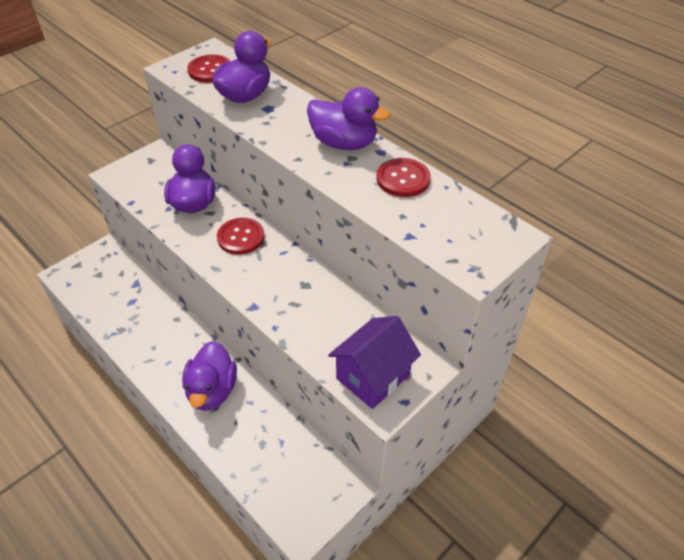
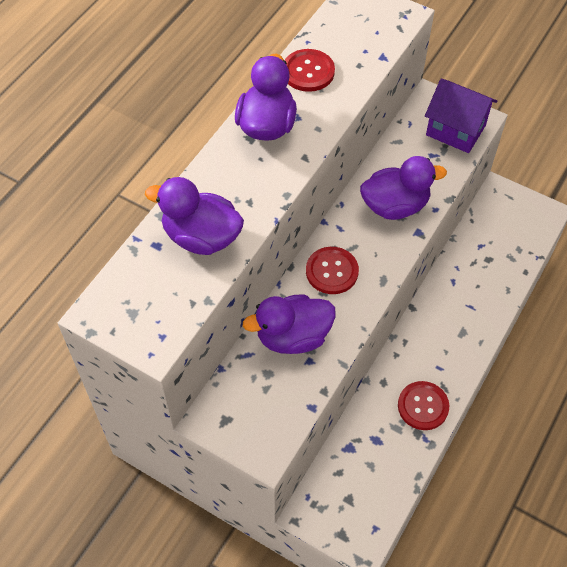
camera: 105 degrees left, 10 degrees up
purple duck [182,341,237,411] -> purple duck moved to [360,156,447,220]
red button [187,55,231,83] -> red button moved to [398,381,449,430]

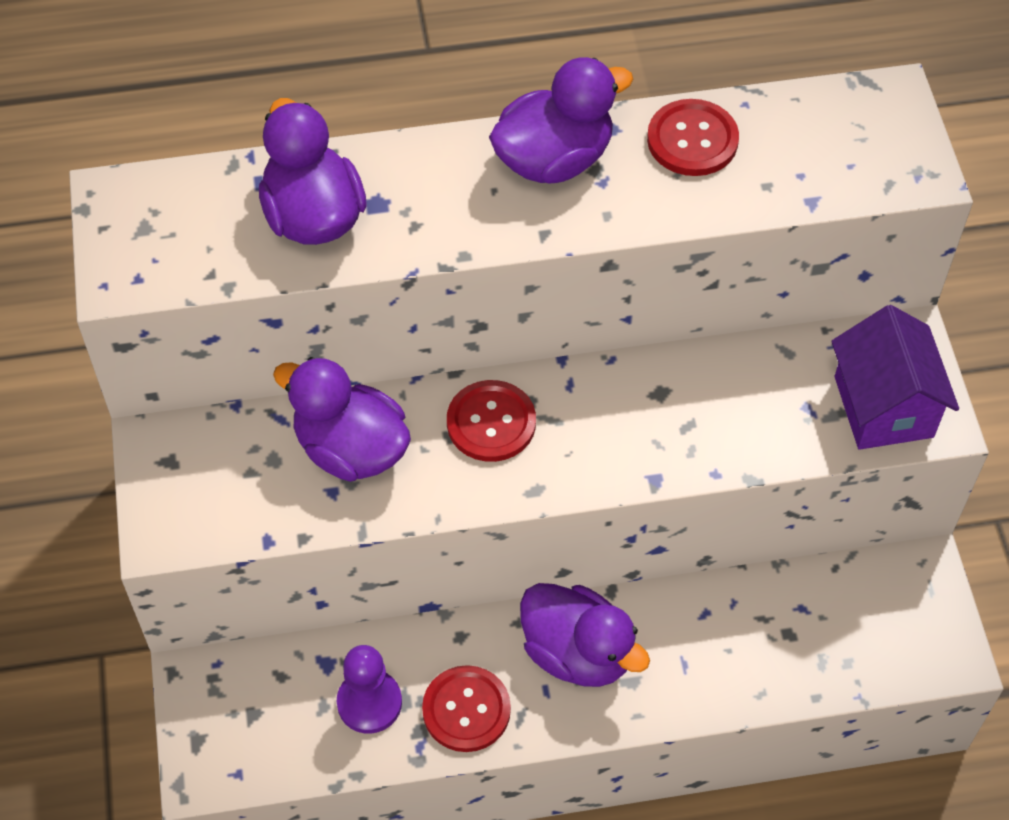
camera: 50 degrees right, 0 degrees up
purple duck [360,156,447,220] -> purple duck moved to [520,583,650,687]
none -> purple pawn [337,645,402,734]

